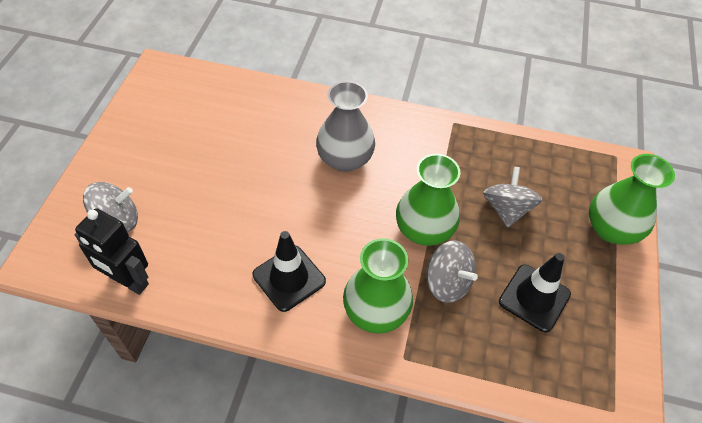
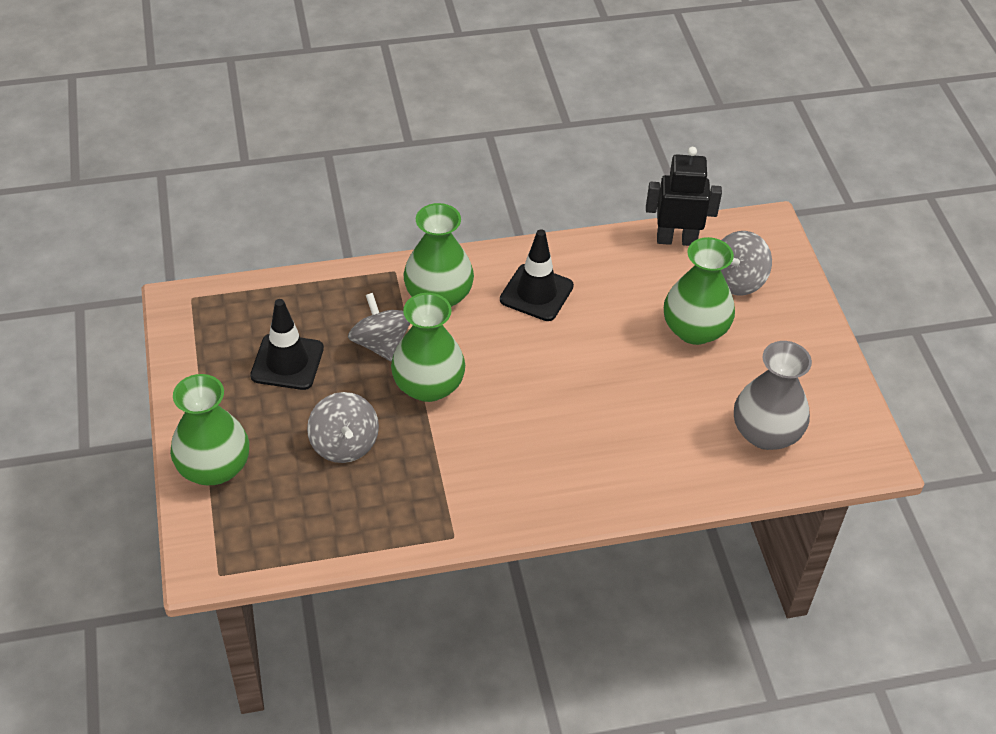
camera: 155 degrees right, 5 degrees down
grey vase [316,81,375,172] -> grey vase moved to [734,341,812,450]
grey spinning top [427,240,478,303] -> grey spinning top turned 45 degrees clockwise [348,293,410,362]
none -> green vase [664,237,735,345]

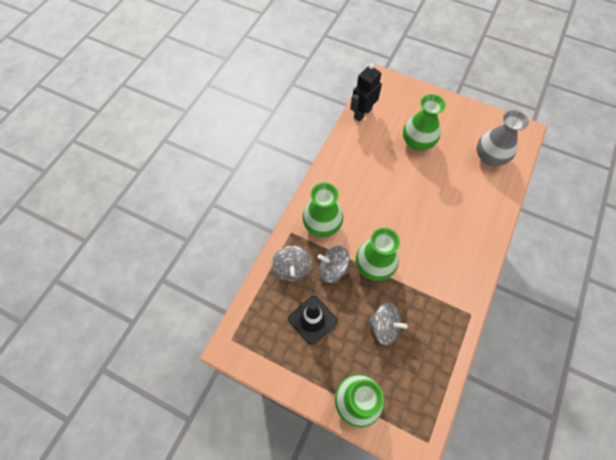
camera: 50 degrees left, 15 degrees up
black traffic cone [500,229,574,321] -> none
grey spinning top [721,231,772,295] -> grey spinning top moved to [272,246,312,281]

